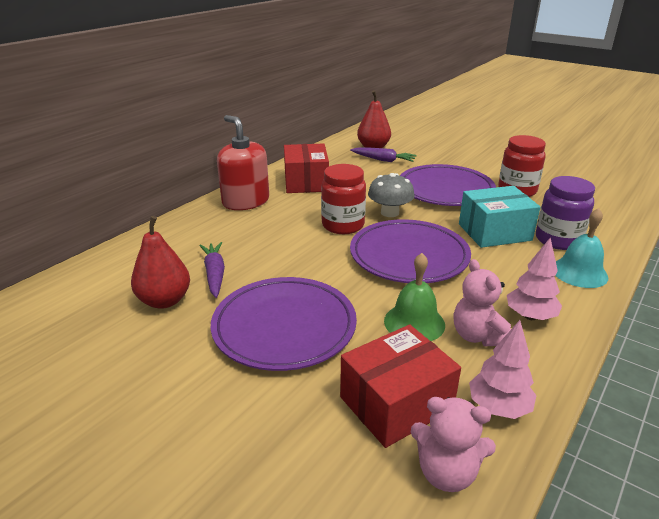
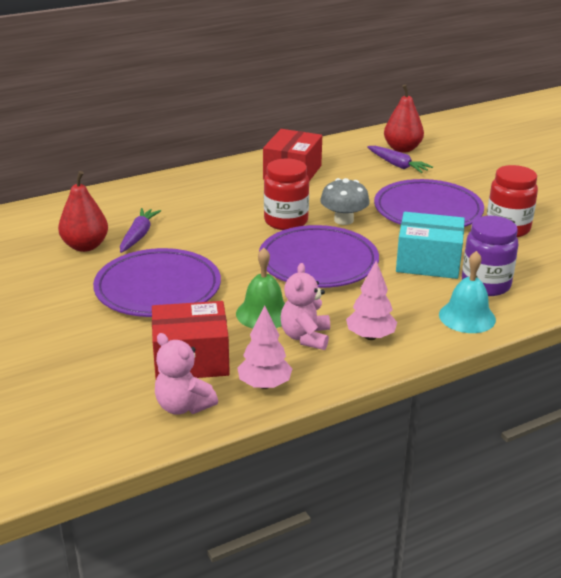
camera: 25 degrees right, 0 degrees up
red soap dispenser [217,115,269,210] -> none

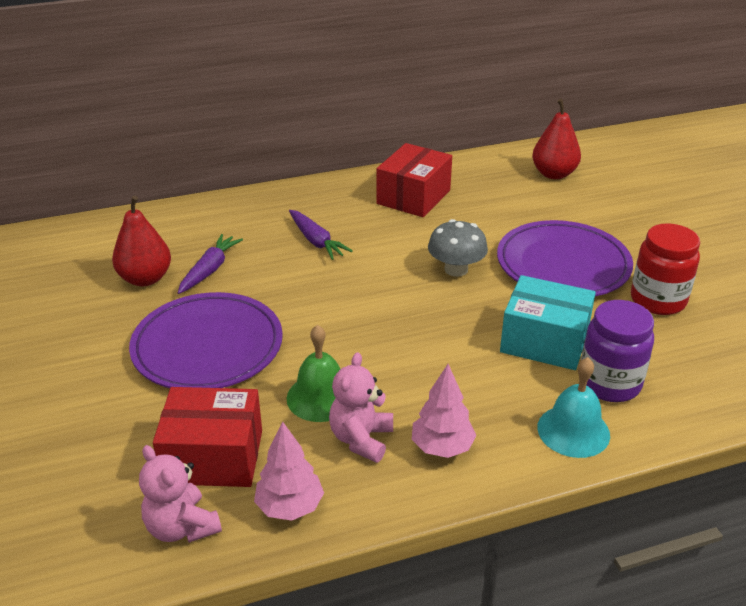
camera: 10 degrees right, 5 degrees up
purple plate [259,225,379,288] -> none
red jar [264,159,309,230] -> none
purple carrot [367,146,433,173] -> purple carrot moved to [289,210,353,260]

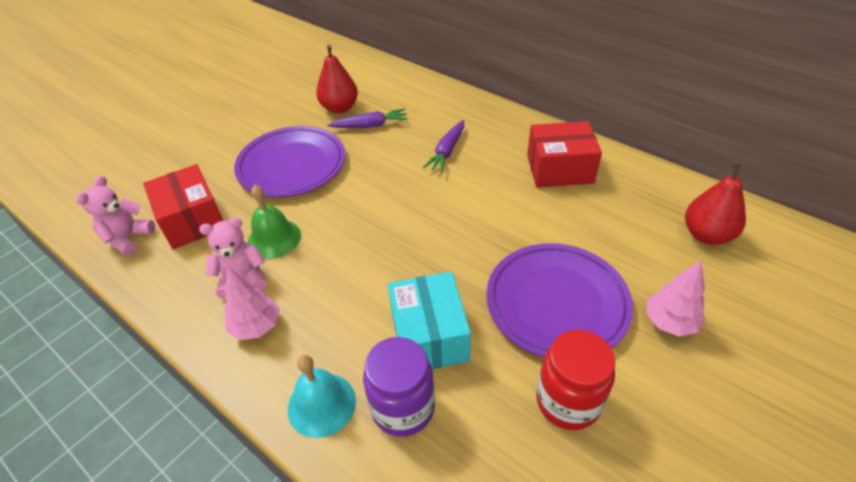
camera: 60 degrees right, 10 degrees up
pink tree [254,421,324,521] -> pink tree moved to [646,260,705,337]
grey mushroom [428,219,488,277] -> none

